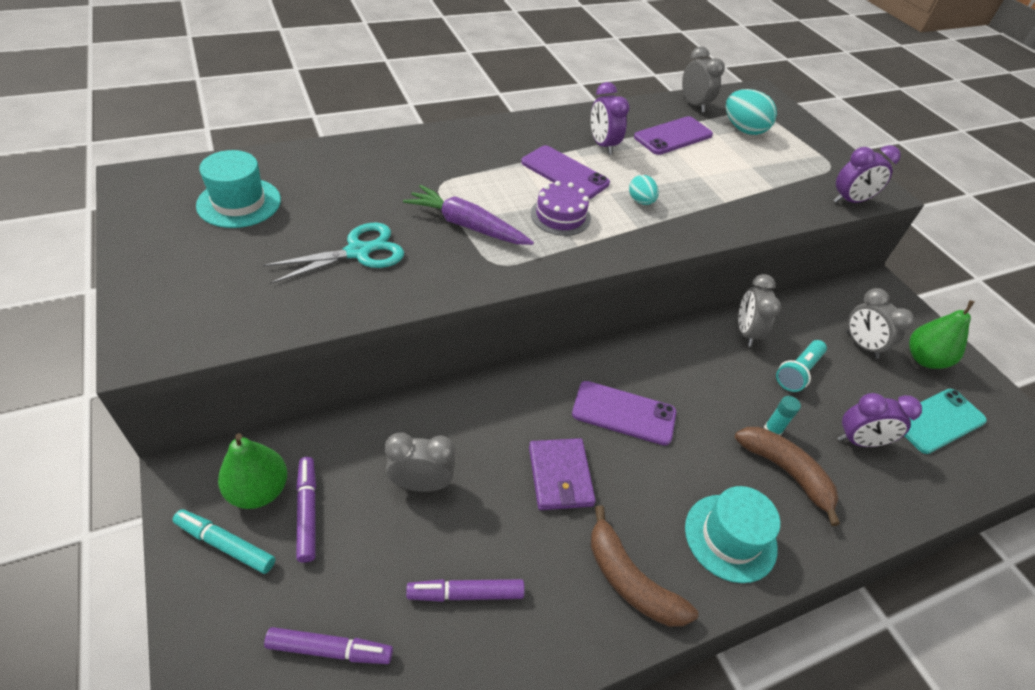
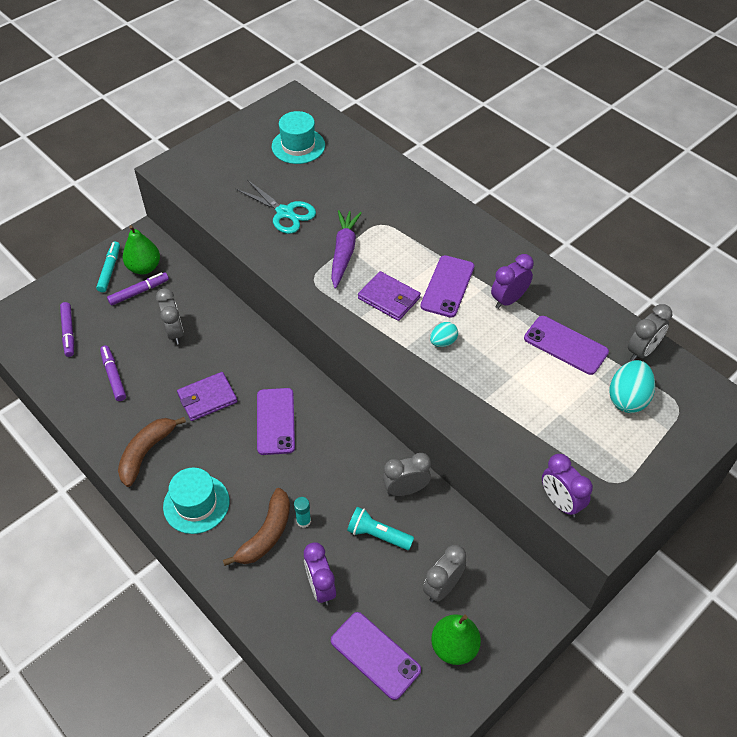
camera: 75 degrees right, 5 degrees up
purple cake [531,181,591,236] -> purple wallet [358,271,421,321]
turquoise phone [905,389,987,454] -> purple phone [331,612,421,700]

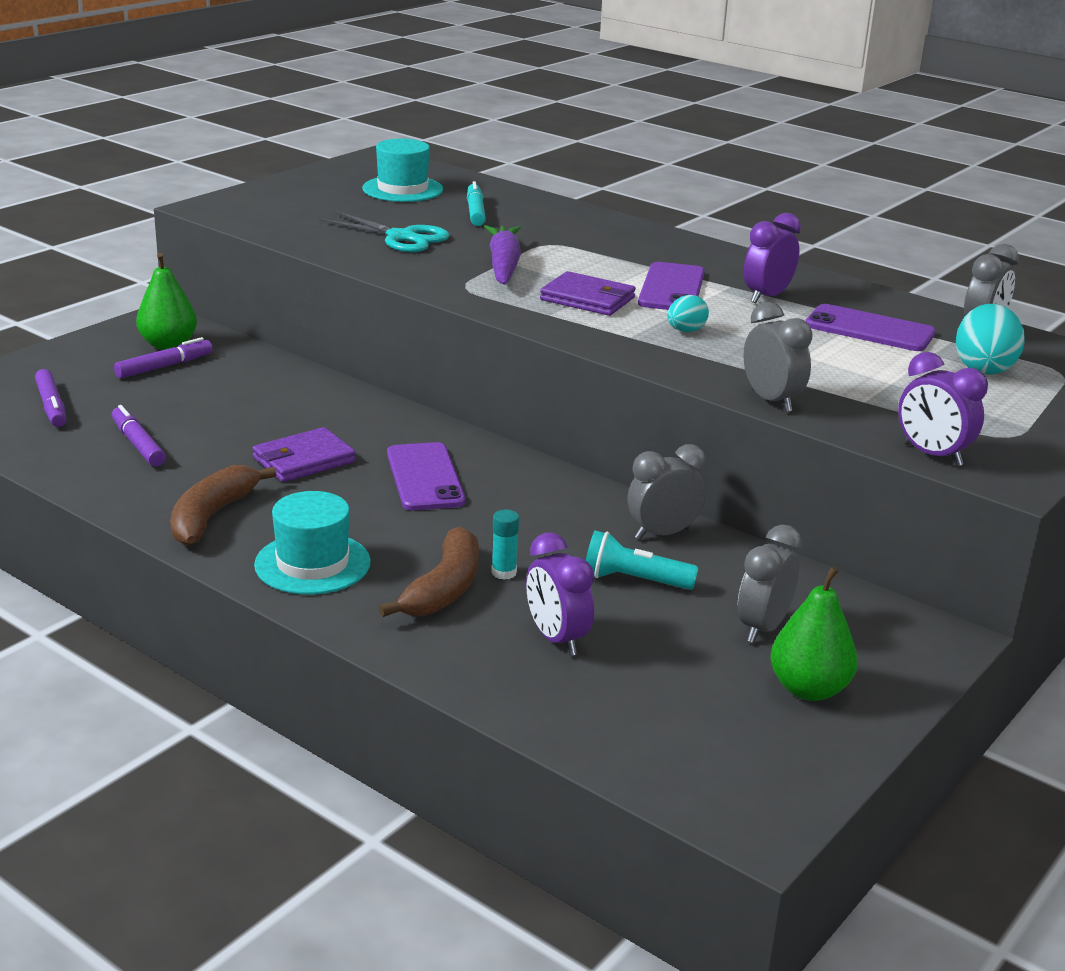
camera: 10 degrees left, 25 degrees down
turquoise marker [96,242,120,292] -> turquoise marker moved to [467,181,486,226]
grey clock [156,288,184,345] -> grey clock moved to [743,302,813,412]
purple phone [331,612,421,700] -> none

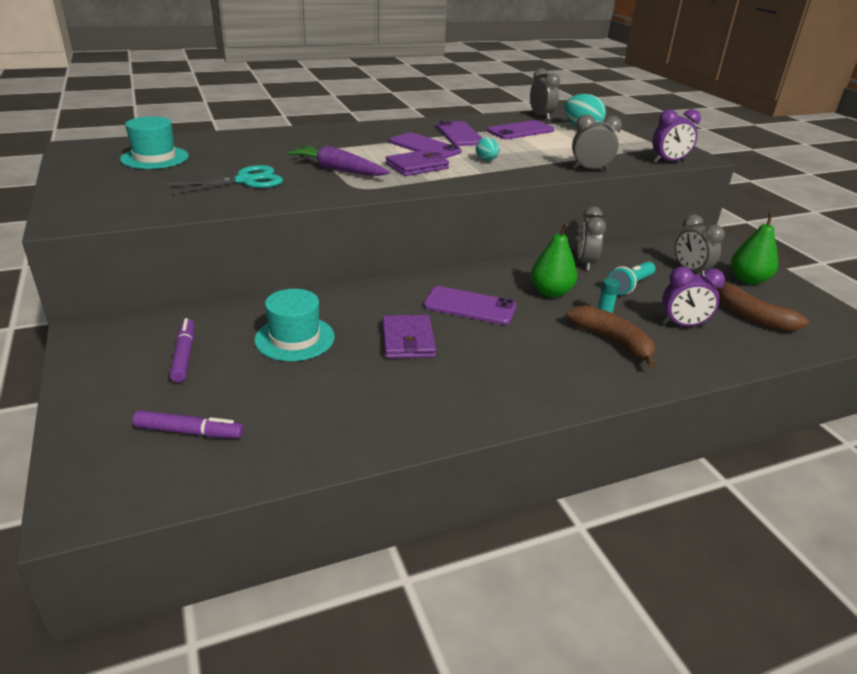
camera: 60 degrees left, 5 degrees up
purple marker [112,405,166,467] -> none
green pear [136,253,197,350] -> green pear moved to [531,223,577,298]
brown banana [170,465,276,546] -> brown banana moved to [717,283,809,331]
turquoise hat [254,491,371,595] -> turquoise hat moved to [254,289,335,361]
turquoise marker [467,181,486,226] -> none
purple clock [744,213,801,303] -> purple phone [436,121,482,146]

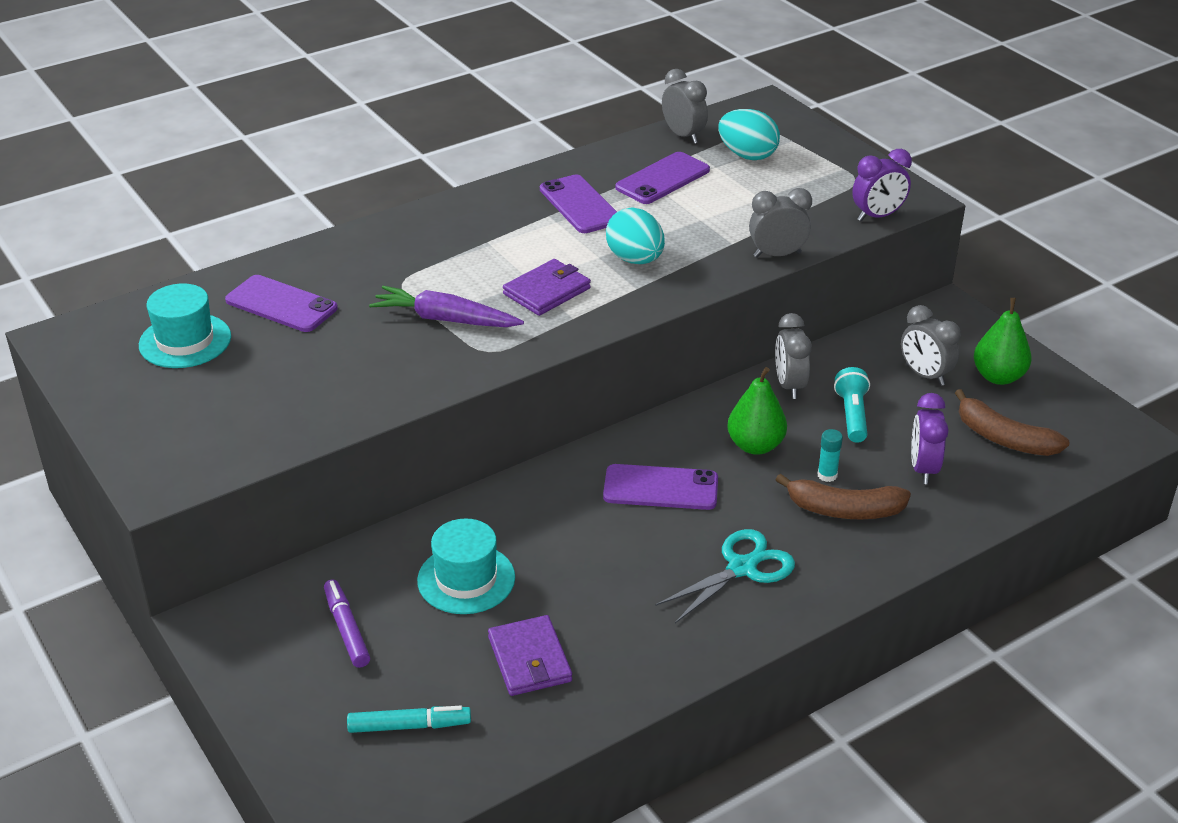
camera: 10 degrees left, 5 degrees up
purple marker [133,410,244,438] -> turquoise marker [347,706,471,733]
turquoise scissors [167,165,283,194] -> turquoise scissors moved to [655,529,795,623]
purple wallet [382,315,436,358] -> purple wallet moved to [488,615,572,696]
purple phone [389,132,462,159] -> purple phone moved to [225,275,338,332]
turquoise egg [476,137,499,161] -> turquoise egg [606,208,665,264], size x1.72
brown banana [566,305,656,368] -> brown banana turned 150 degrees clockwise [776,473,911,519]
turquoise flashlight [608,261,655,295] -> turquoise flashlight turned 150 degrees clockwise [834,367,870,443]
purple clock [662,267,725,327] -> purple clock turned 105 degrees clockwise [911,393,949,484]

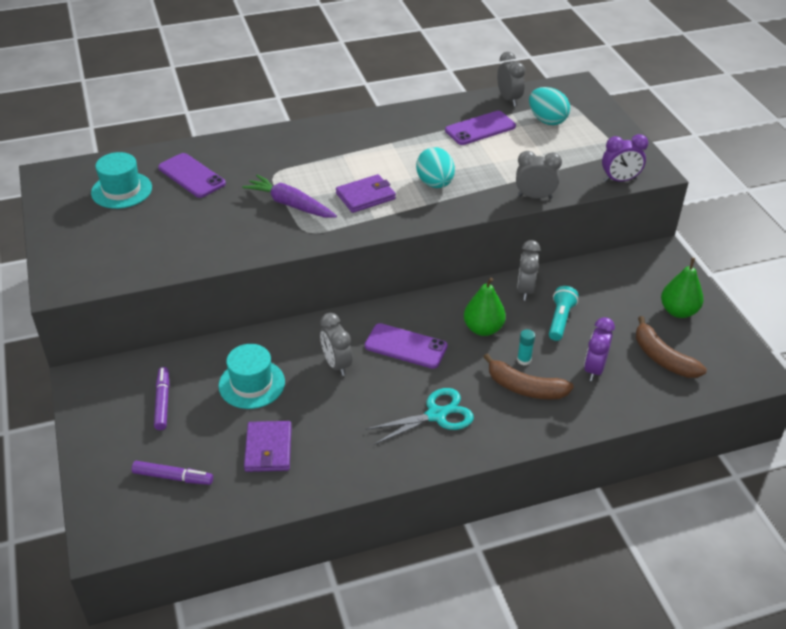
camera: 15 degrees right, 5 degrees up
turquoise marker [347,706,471,733] -> purple marker [132,461,213,485]
purple phone [540,174,617,233] -> none
grey clock [901,305,961,386] -> grey clock moved to [320,313,352,376]

